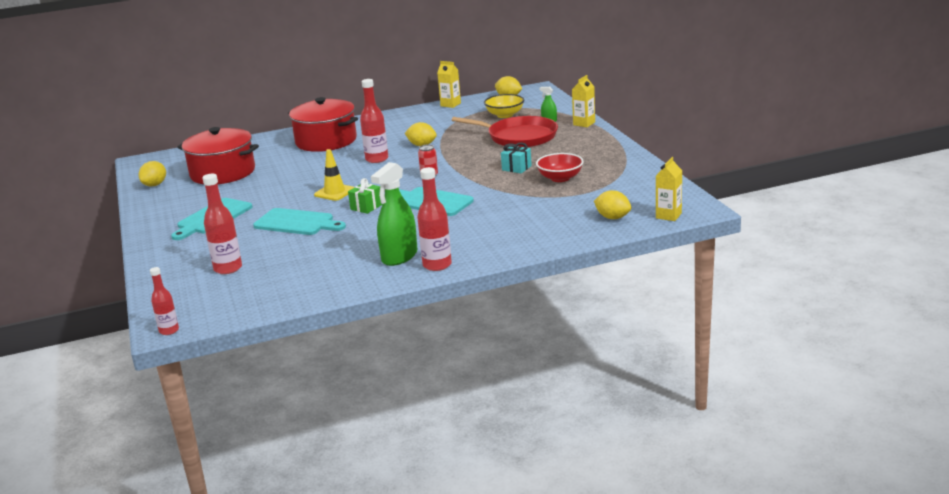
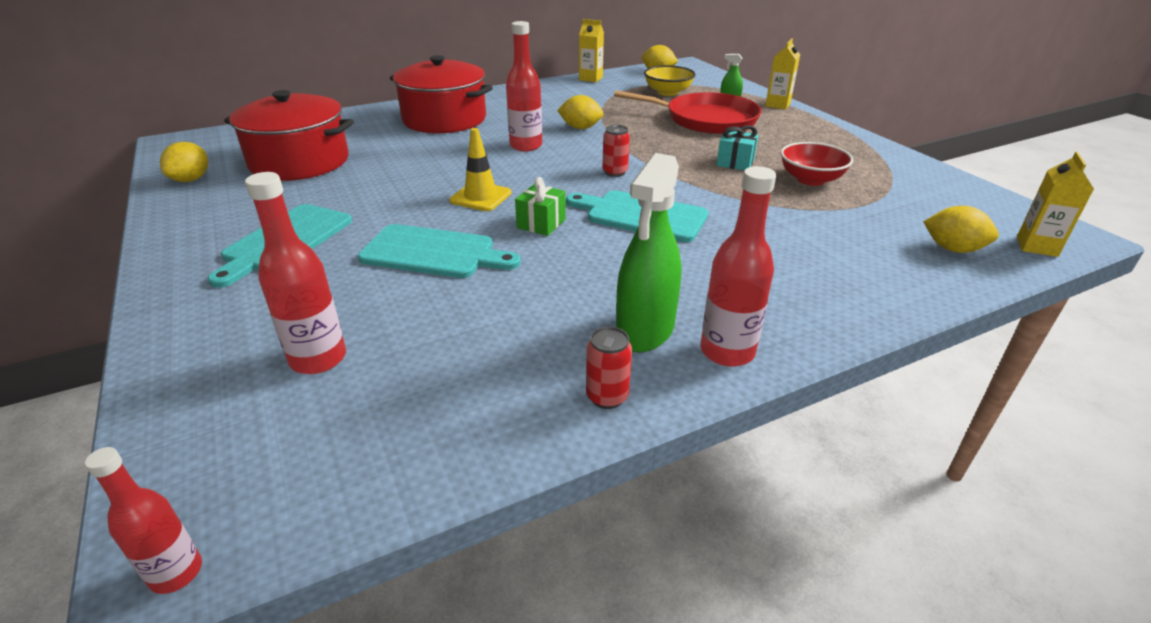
camera: 10 degrees left, 10 degrees up
none -> red can [586,326,632,409]

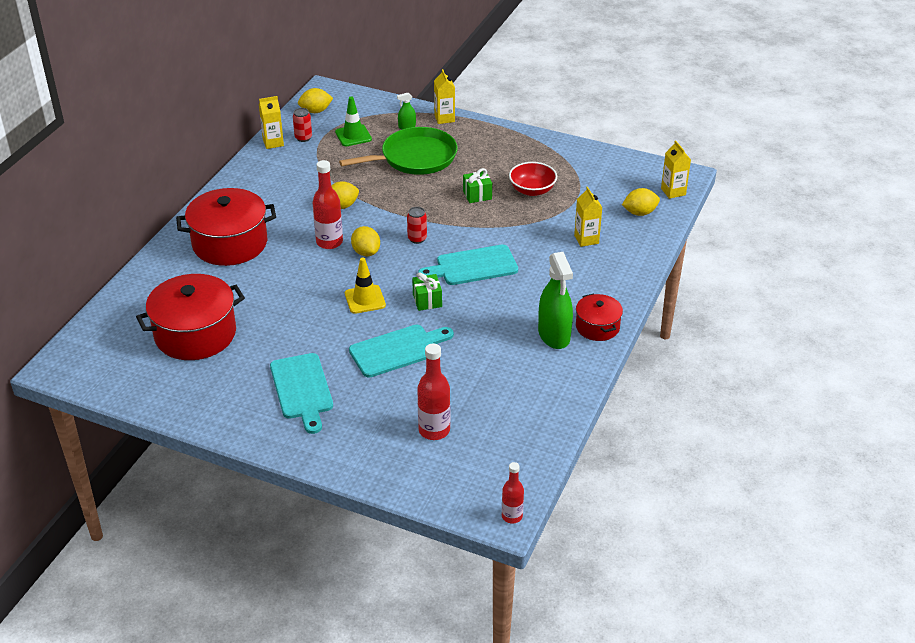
camera: 40 degrees left, 5 degrees up
yellow lemon [160,142,208,182] -> yellow lemon moved to [351,226,380,257]
red can [586,326,632,409] -> red can moved to [293,108,312,142]
red pan [614,90,762,134] -> green pan [339,127,458,175]
yellow bowl [644,65,696,96] -> green traffic cone [335,97,372,146]
red bottle [701,166,776,367] -> red pot [576,294,623,341]
turquoise gift [716,125,759,171] -> green gift [463,168,492,203]
none -> yellow carton [574,187,602,247]

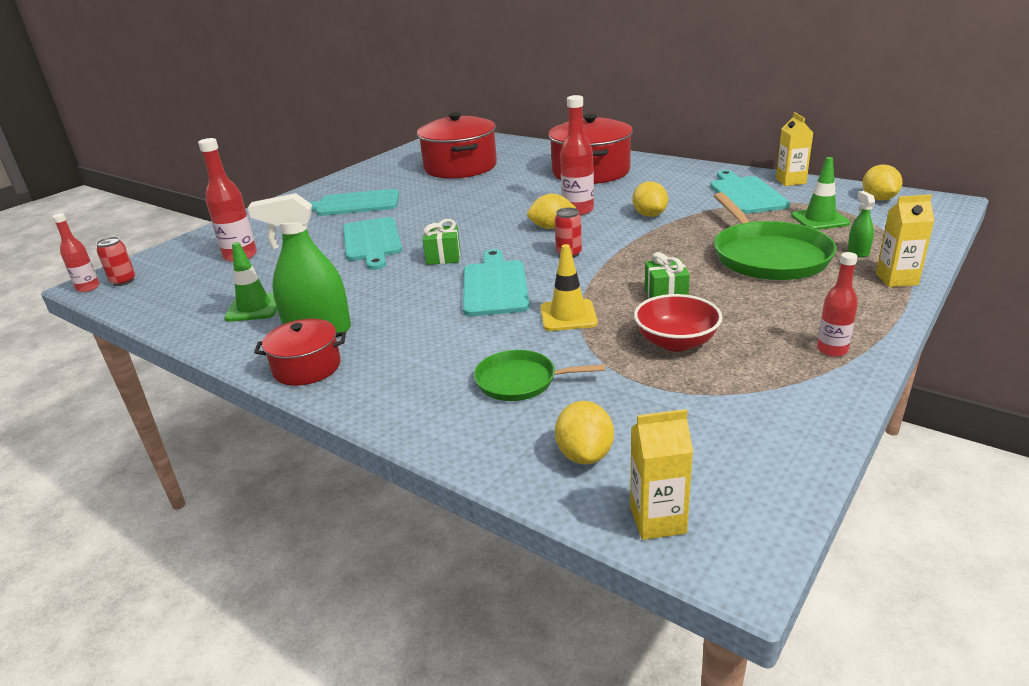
camera: 105 degrees right, 10 degrees down
red can [293,108,312,142] -> red can moved to [96,237,135,286]
yellow traffic cone [345,258,386,314] -> yellow traffic cone moved to [540,244,598,331]
yellow carton [574,187,602,247] -> green pan [474,350,606,401]
none -> green traffic cone [224,242,277,322]
none -> turquoise cutting board [710,170,790,214]
none -> red bottle [817,252,858,357]

